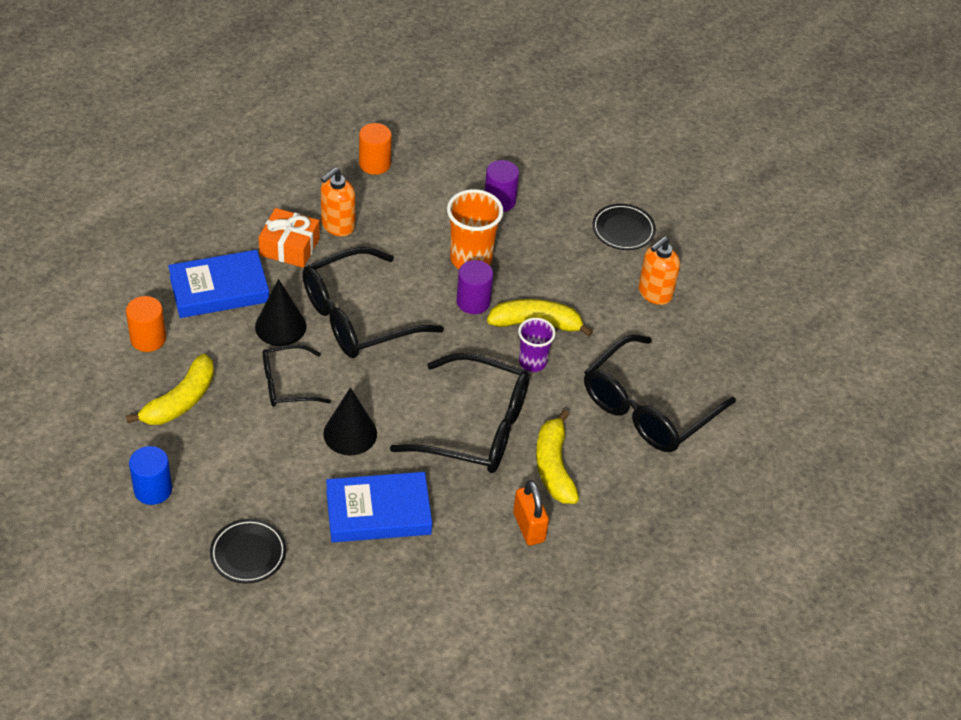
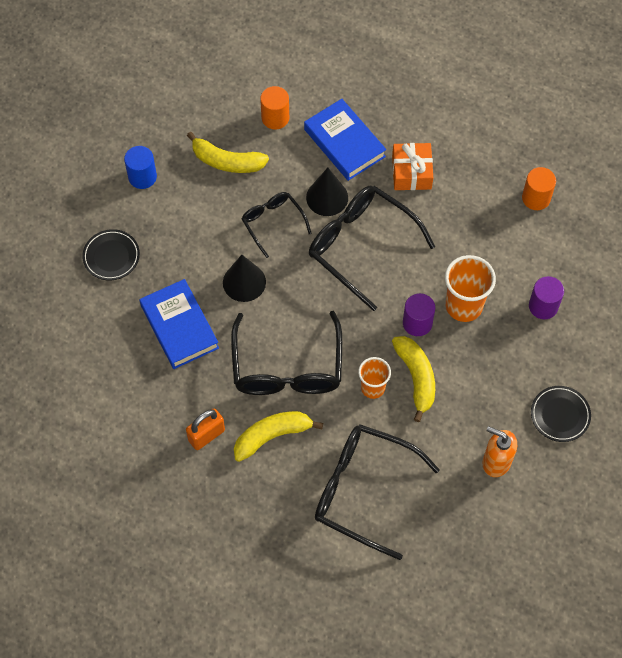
camera: 75 degrees right, 15 degrees up
orange soap dispenser [321,167,355,236] -> none
purple cup [518,318,556,372] -> orange cup [358,357,391,399]

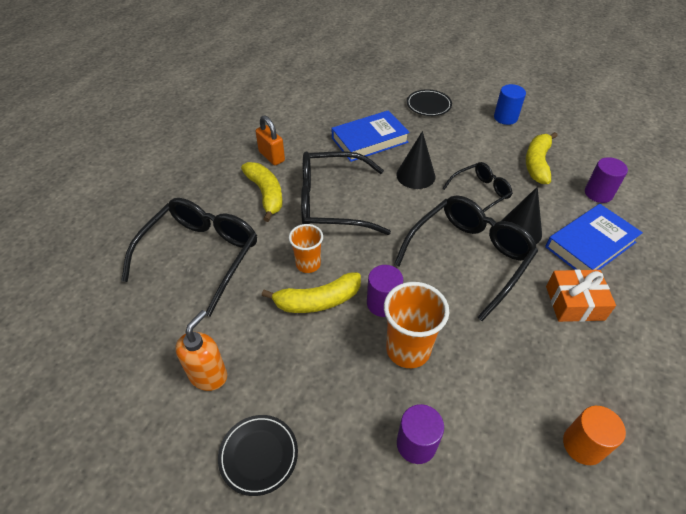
camera: 90 degrees right, 15 degrees down
orange cylinder [260,86,289,129] -> purple cylinder [585,157,628,203]

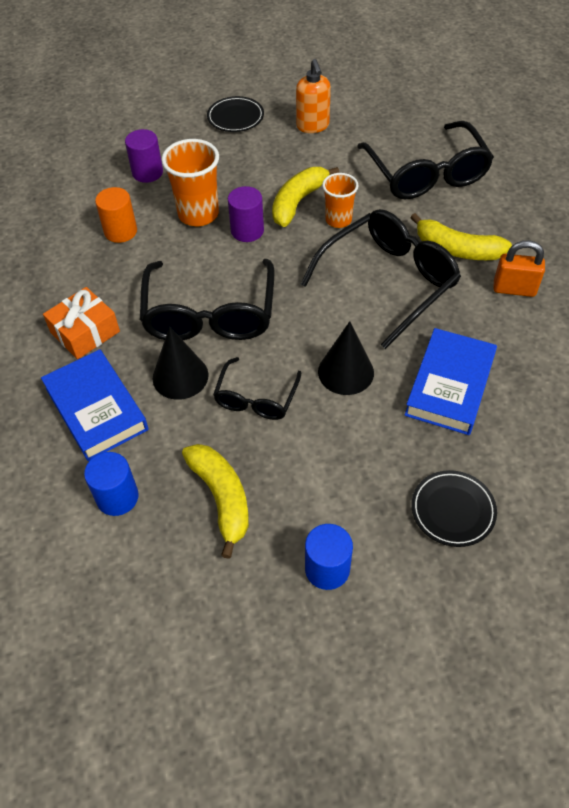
camera: 140 degrees right, 5 degrees up
blue book [545,204,643,270] -> blue book turned 45 degrees counterclockwise [41,349,149,461]
orange cylinder [563,406,626,465] -> orange cylinder moved to [95,187,137,243]
purple cylinder [585,157,628,203] -> blue cylinder [84,452,139,516]

